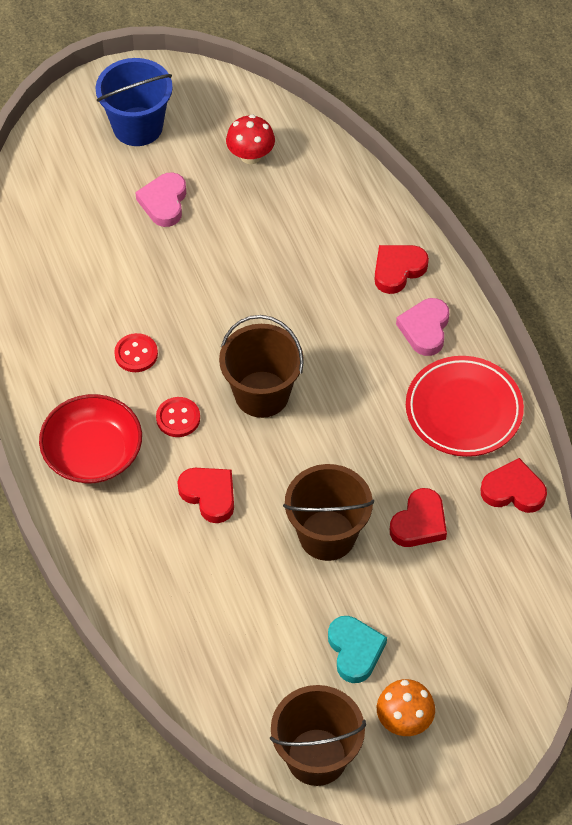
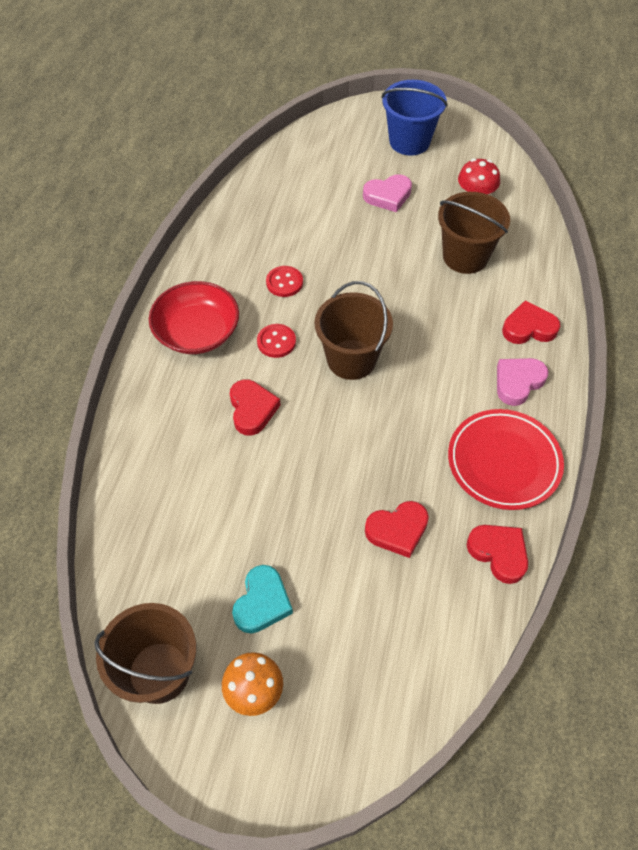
camera: 35 degrees right, 0 degrees up
pink heart [135,172,186,227] -> pink heart turned 150 degrees counterclockwise [363,174,412,212]
brown bucket [283,464,374,561] -> brown bucket moved to [438,192,510,274]

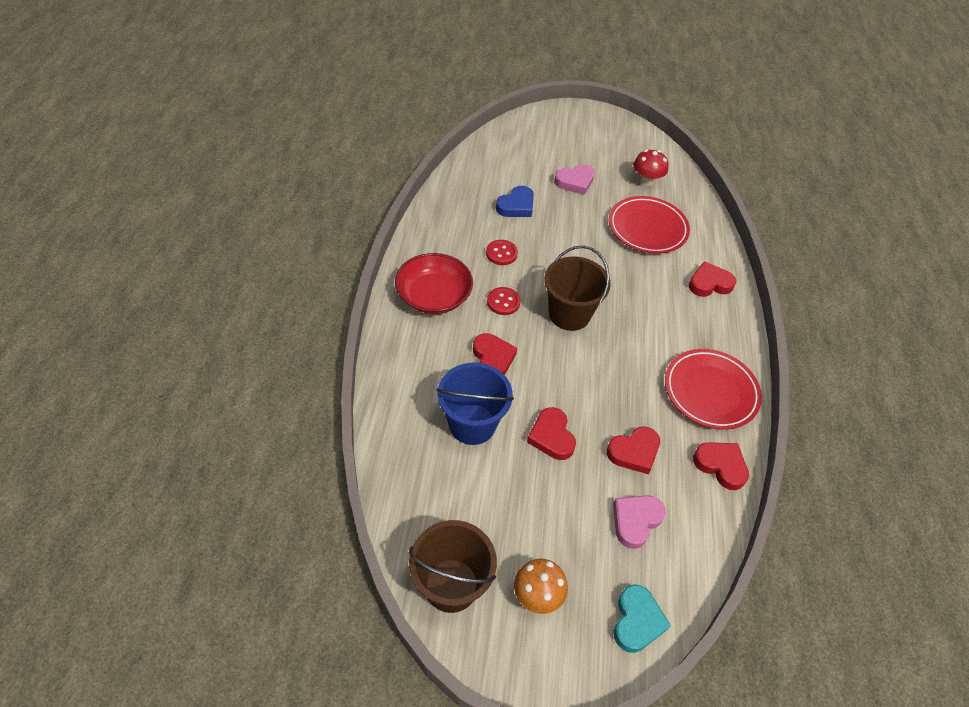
camera: 10 degrees left, 5 degrees down
turquoise heart [232,565,293,634] -> turquoise heart moved to [614,584,671,653]
blue bucket [381,80,447,155] -> blue bucket moved to [436,363,514,445]
brown bucket [438,192,510,274] -> red plate [609,196,690,254]
pink heart [497,358,548,406] -> pink heart moved to [613,495,665,549]
none -> blue heart [496,186,534,217]
none -> red heart [527,407,576,460]

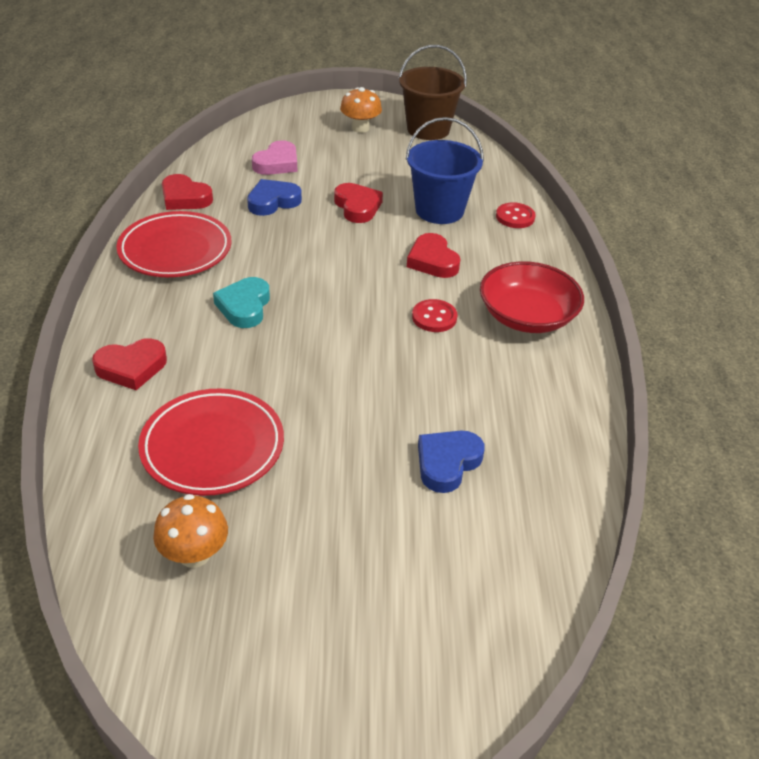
camera: 175 degrees right, 10 degrees down
red button [486,240,518,265] -> red button moved to [496,202,536,228]
brown bucket [544,246,611,331] -> none
pink heart [554,164,595,195] -> none
red heart [607,426,660,474] -> blue heart [247,179,302,216]
turquoise heart [614,584,671,653] -> turquoise heart moved to [213,277,270,328]
red mushroom [633,149,668,186] -> orange mushroom [153,494,228,568]

